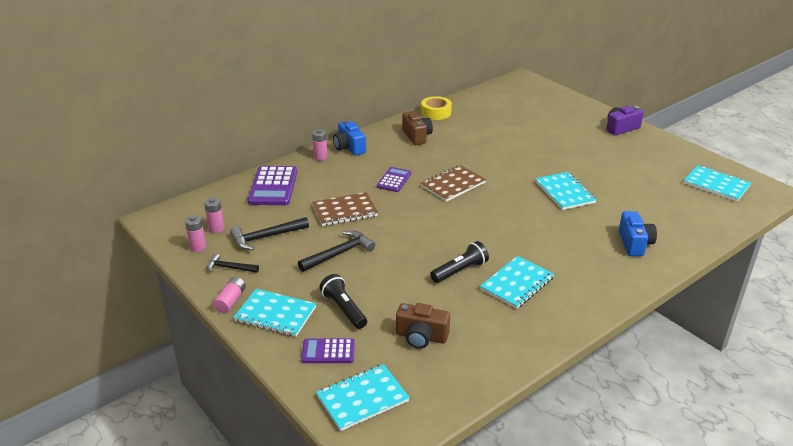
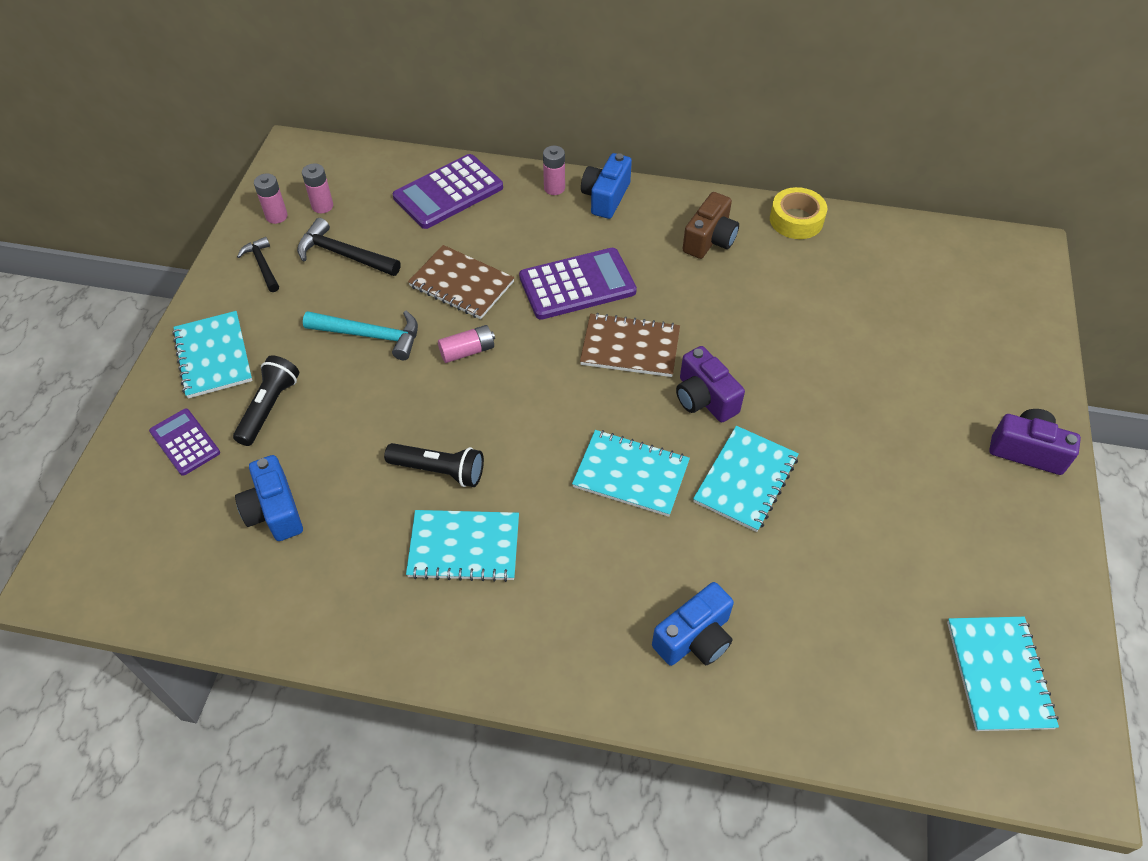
camera: 50 degrees right, 20 degrees up
pink battery [213,277,246,313] -> pink battery moved to [438,325,495,363]
black hammer [298,230,375,272] -> turquoise hammer [303,311,418,360]
turquoise notebook [316,364,410,431] -> turquoise notebook moved to [572,430,690,517]
purple calculator [377,167,411,192] -> purple calculator [519,248,637,320], size x1.68
brown camera [396,303,450,349] -> blue camera [235,455,303,541]
none -> purple camera [676,346,745,422]

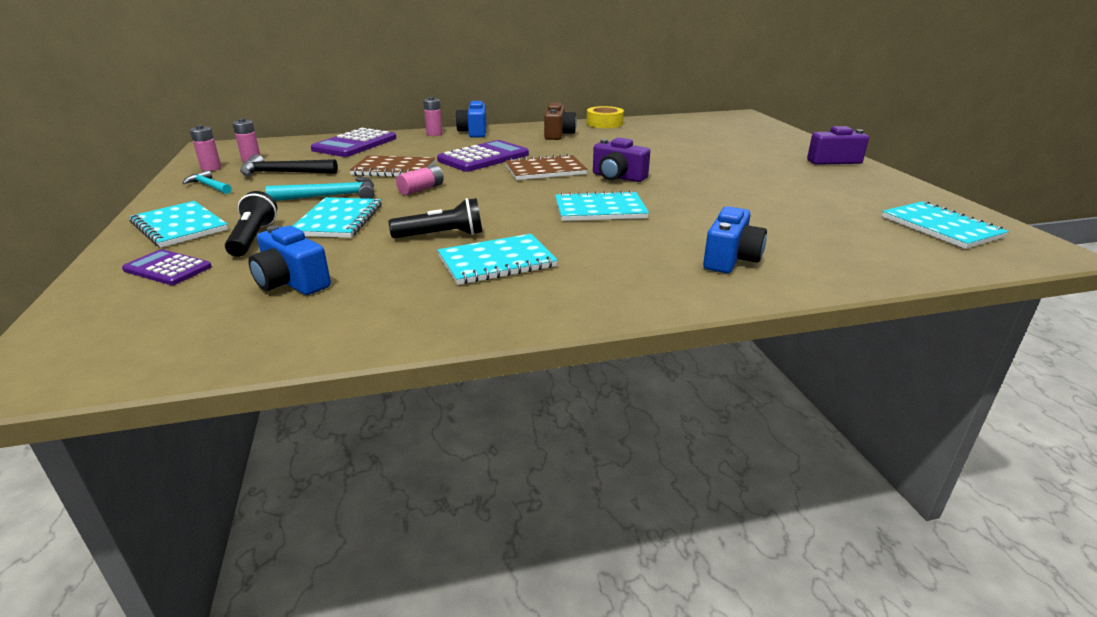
camera: 25 degrees left, 25 degrees down
black hammer [237,237,279,292] -> turquoise hammer [182,170,232,194]
turquoise notebook [693,426,799,532] -> turquoise notebook moved to [293,197,382,238]

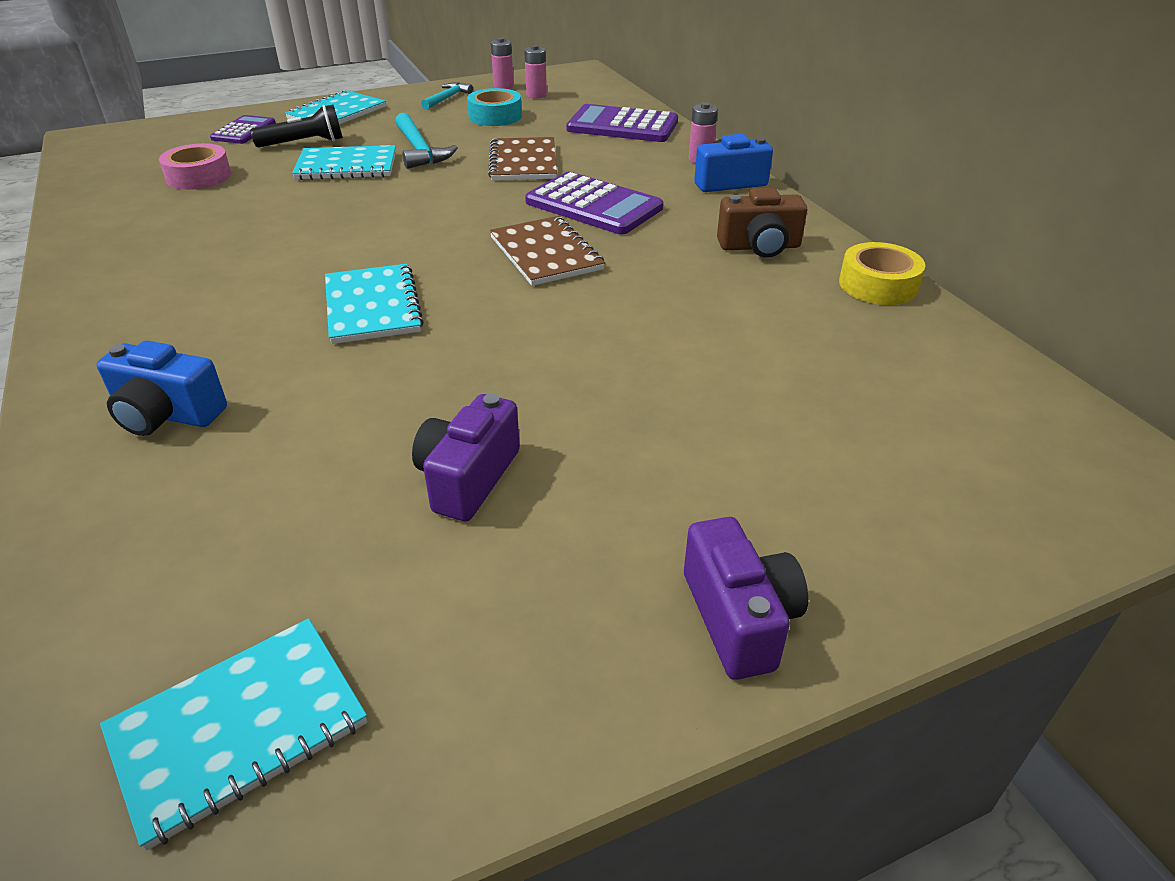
camera: 80 degrees right, 10 degrees up
black hammer [240,154,338,176] -> turquoise tape [467,88,522,126]
blue camera [248,225,331,295] -> pink tape [159,143,231,190]
black flashlight [389,198,482,238] -> none
pink battery [396,165,444,195] -> none
turquoise notebook [438,234,558,285] -> none
purple camera [593,137,650,182] -> purple camera moved to [412,394,520,522]

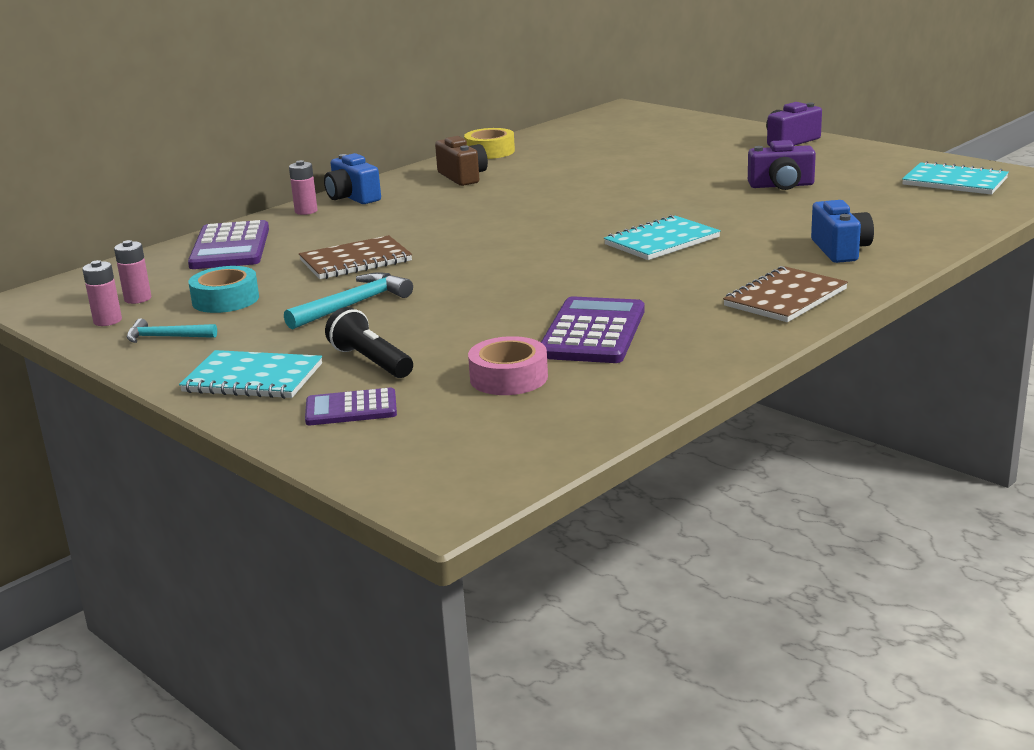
camera: 110 degrees left, 15 degrees down
turquoise notebook [292,145,396,180] -> none
brown notebook [490,216,605,286] -> brown notebook moved to [723,266,848,322]
purple calculator [525,172,663,235] -> purple calculator moved to [541,296,645,363]

